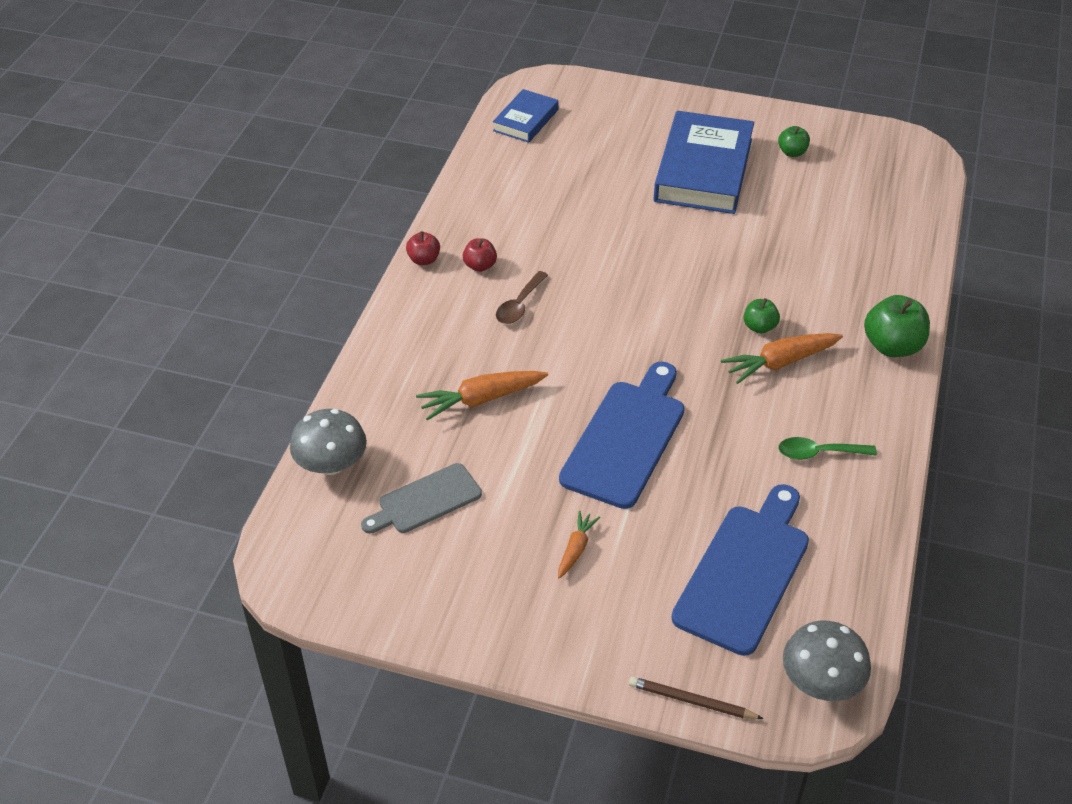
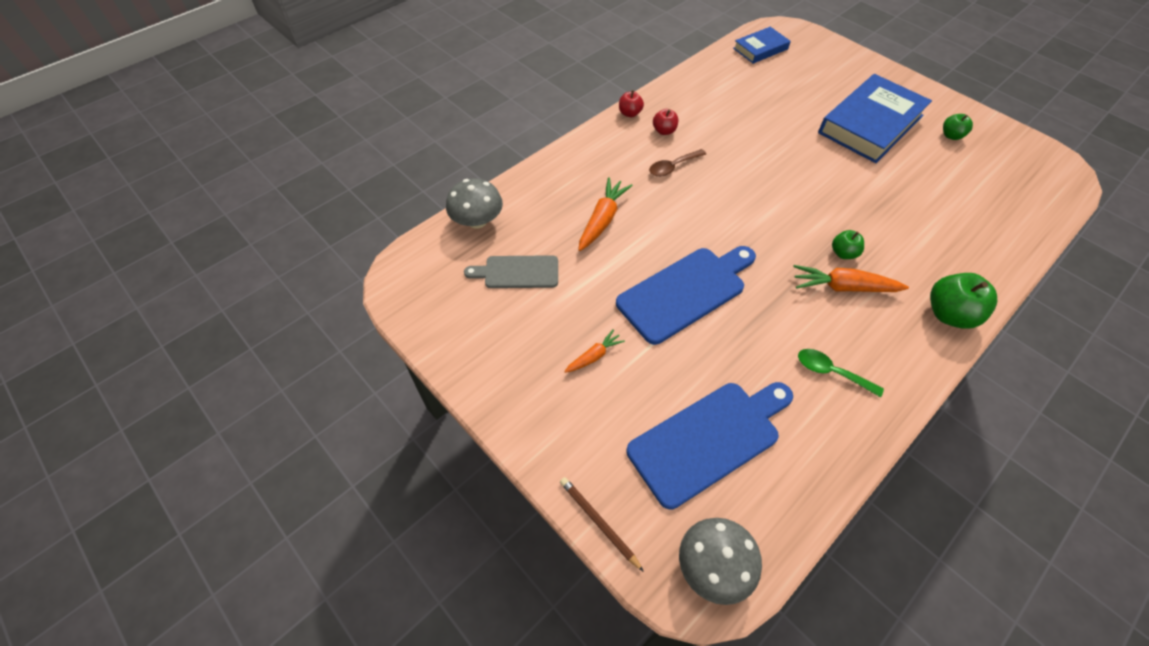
camera: 30 degrees right, 10 degrees up
orange carrot [416,371,548,421] -> orange carrot turned 105 degrees clockwise [578,177,633,251]

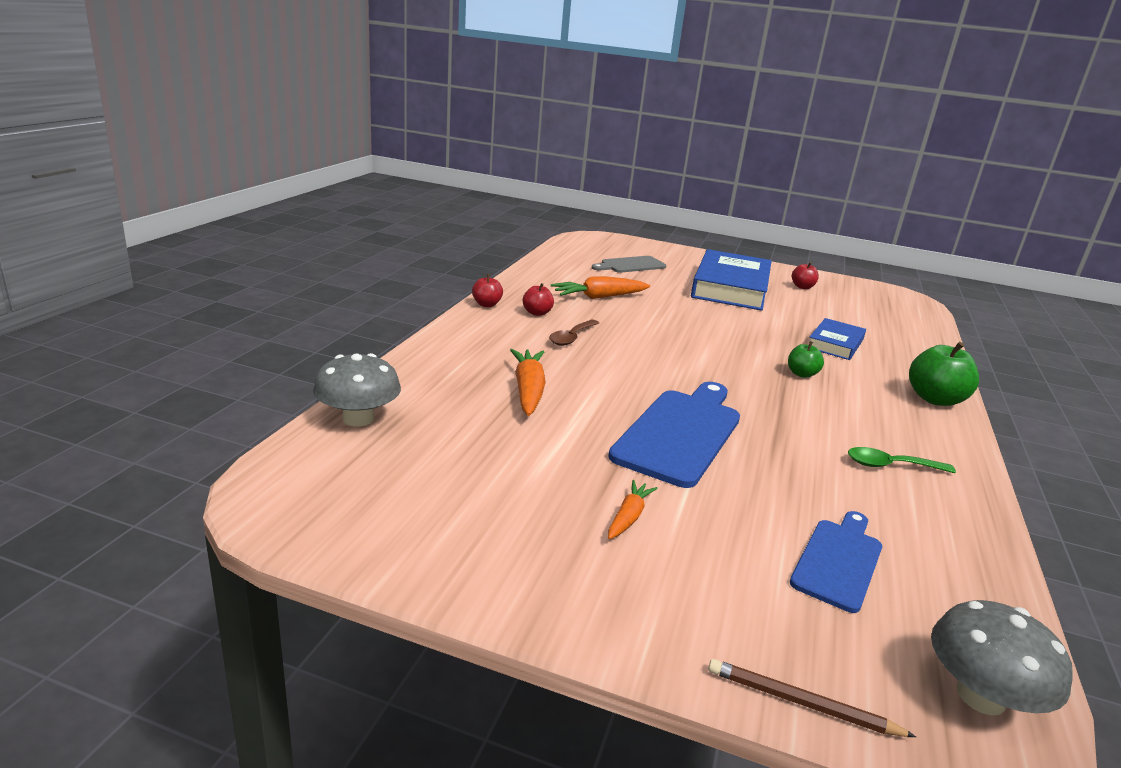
camera: 30 degrees left, 30 degrees down
grey cutting board [464,255,558,288] -> grey cutting board moved to [592,256,666,273]
blue cutting board [627,382,793,510] -> blue cutting board [790,511,882,613], size x0.61
blue book [733,27,791,64] -> blue book moved to [809,318,866,360]
orange carrot [793,265,909,292] -> orange carrot moved to [551,276,650,299]
green apple [943,114,973,140] -> red apple [792,262,819,289]

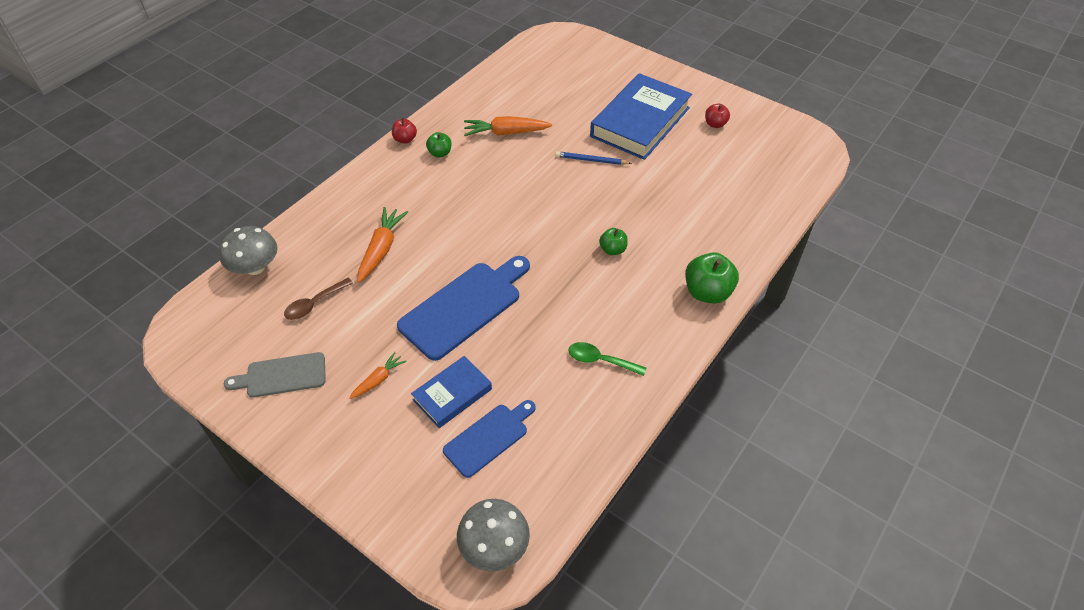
camera: 20 degrees right, 25 degrees up
red apple [523,283,554,316] -> green apple [426,132,452,157]
brown spoon [549,320,599,346] -> brown spoon moved to [284,278,353,320]
grey cutting board [592,256,666,273] -> grey cutting board moved to [224,352,326,398]
brown pencil [708,659,916,737] -> none
blue book [809,318,866,360] -> blue book moved to [411,356,492,428]
none -> blue pencil [555,151,632,165]

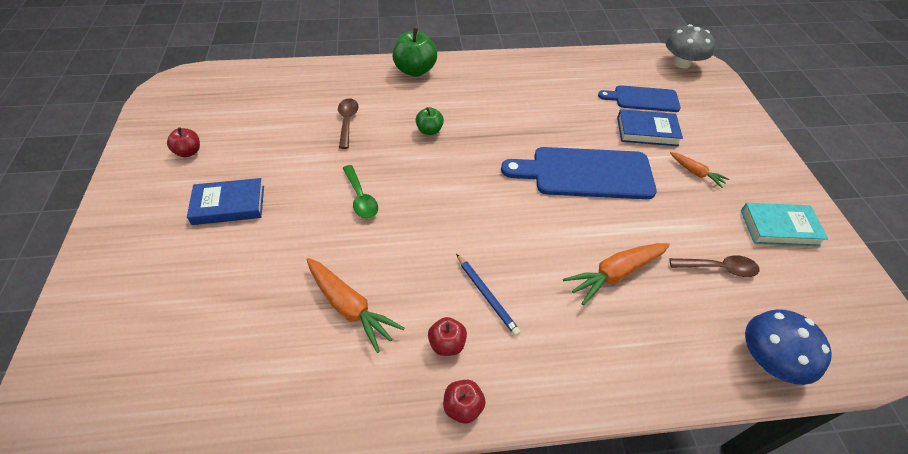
camera: 135 degrees left, 0 degrees up
grey mushroom [219,226,278,275] -> blue mushroom [745,309,832,385]
grey cutting board [224,352,326,398] -> turquoise book [741,203,828,246]
orange carrot [349,352,406,399] -> orange carrot turned 135 degrees counterclockwise [670,152,729,188]
green apple [426,132,452,157] -> red apple [428,317,467,356]
blue pencil [555,151,632,165] -> blue pencil moved to [456,254,521,336]
green spoon [568,342,646,376] -> green spoon moved to [343,165,378,219]
blue book [590,73,692,160] -> blue book [187,178,264,225], size x0.53
none -> brown spoon [338,98,359,149]

